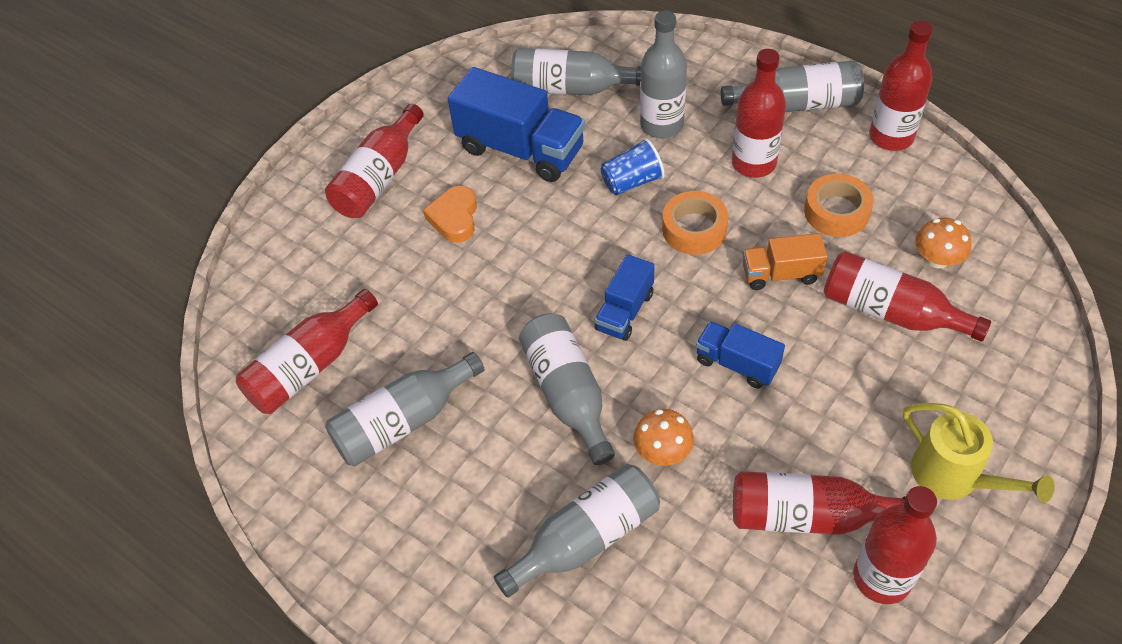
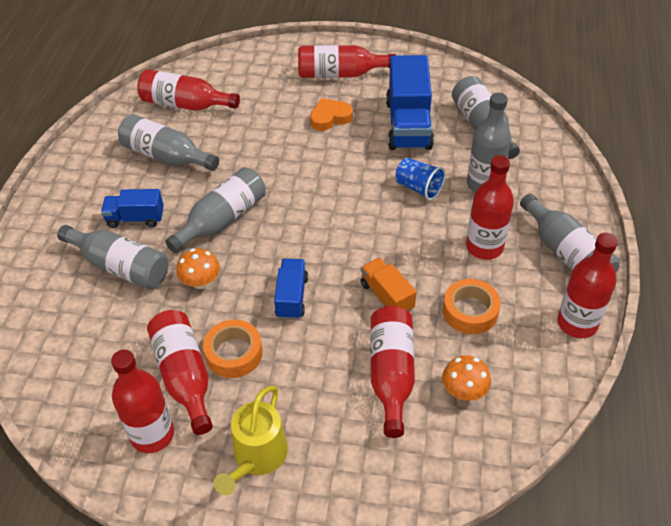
camera: 60 degrees right, 5 degrees down
blue truck [595,254,655,341] -> blue truck moved to [101,189,164,228]
orange tape [662,191,728,255] -> orange tape moved to [203,320,263,378]

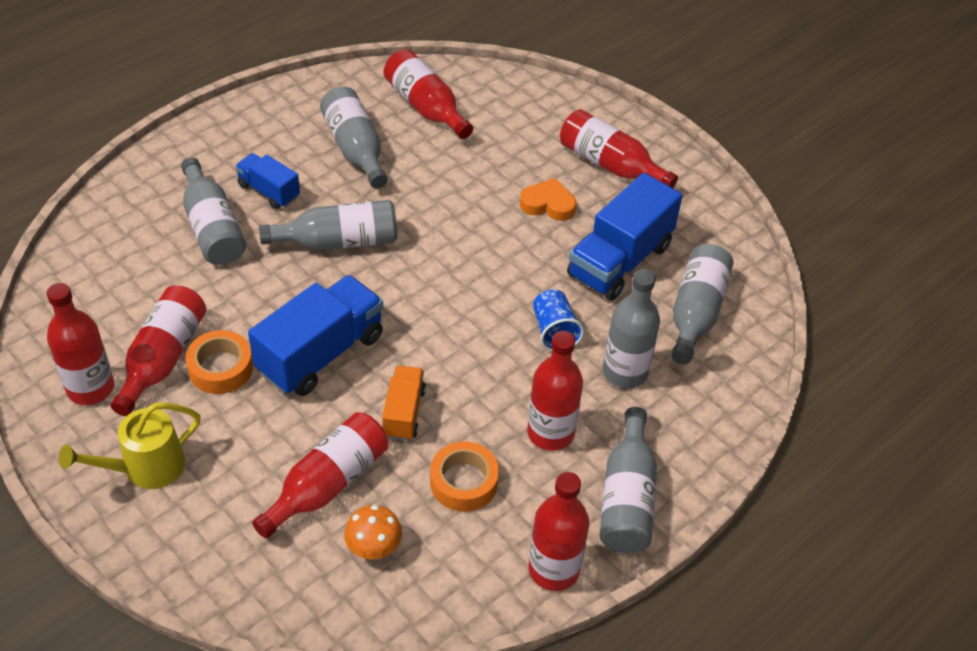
camera: 35 degrees right, 0 degrees up
orange mushroom [177,248,220,289] -> none
blue truck [274,259,308,319] -> blue truck [248,275,383,396], size x1.81

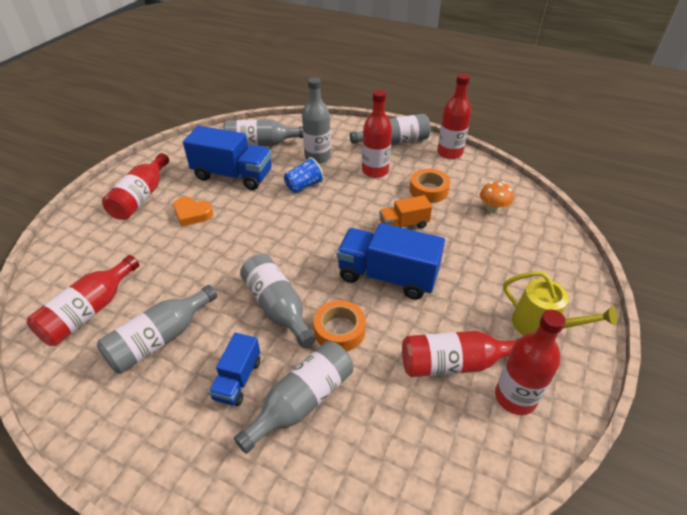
camera: 110 degrees left, 5 degrees down
orange tape [185,330,253,394] -> orange tape moved to [314,300,366,352]
red bottle [252,412,388,539] -> none
orange heart [520,178,576,221] -> orange heart turned 60 degrees counterclockwise [173,197,213,227]

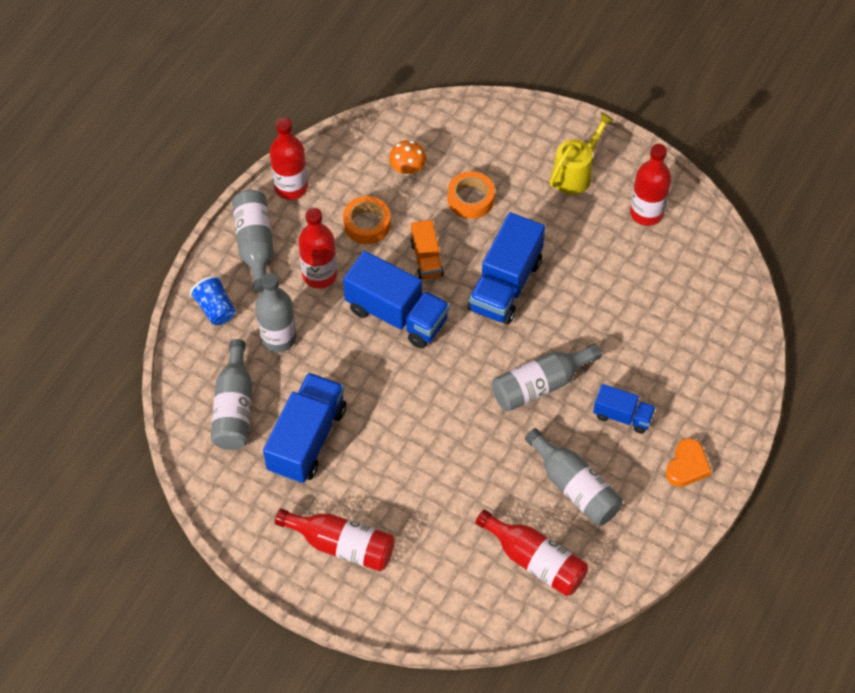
camera: 85 degrees left, 15 degrees up
orange heart [173,197,213,227] -> orange heart moved to [666,438,711,487]
grey bottle [234,341,353,454] -> none
blue cup [284,157,324,193] -> blue cup moved to [190,276,235,325]
orange tape [314,300,366,352] -> orange tape moved to [448,171,495,219]
red bottle [402,331,518,377] -> none
none -> blue truck [343,251,450,349]

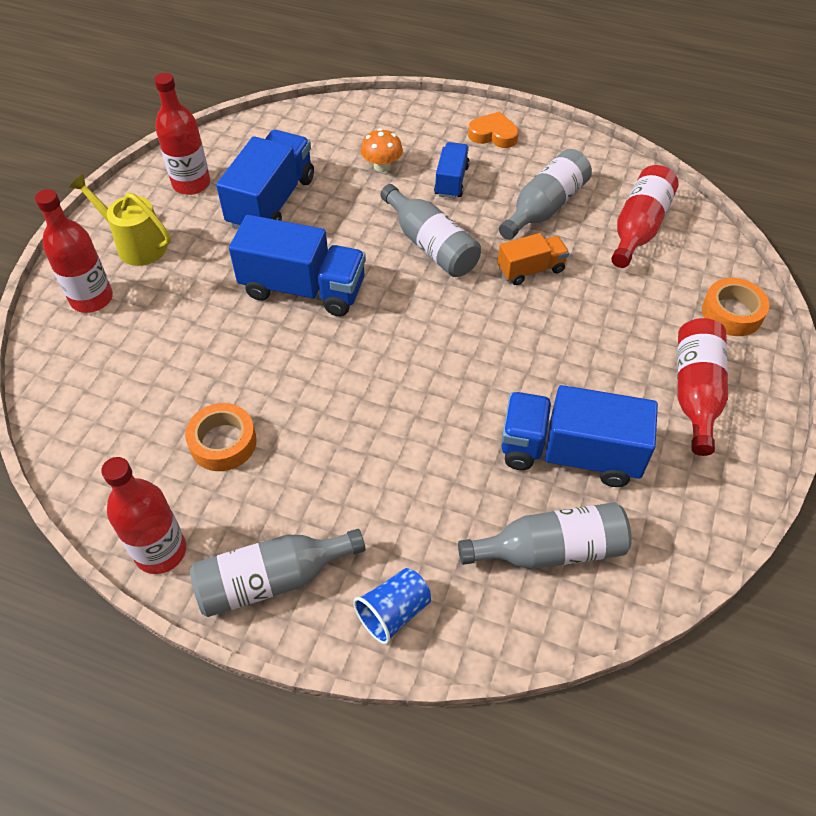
camera: 100 degrees left, 5 degrees down
grey bottle [255,273,296,352] -> none
red bottle [298,208,337,289] -> red bottle moved to [35,189,113,313]
blue truck [343,251,450,349] -> blue truck moved to [216,130,314,229]
orange mushroom [389,140,426,175] -> orange mushroom moved to [361,128,403,172]
orange truck [410,220,444,280] -> orange truck moved to [497,233,569,285]
orange tape [448,171,495,219] -> orange tape moved to [702,278,769,336]

